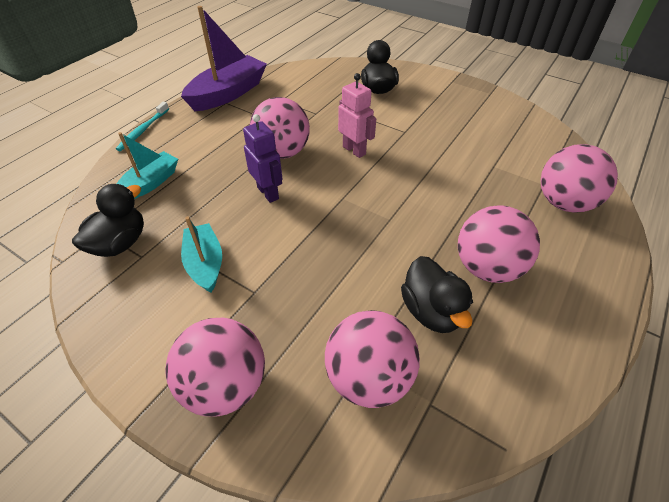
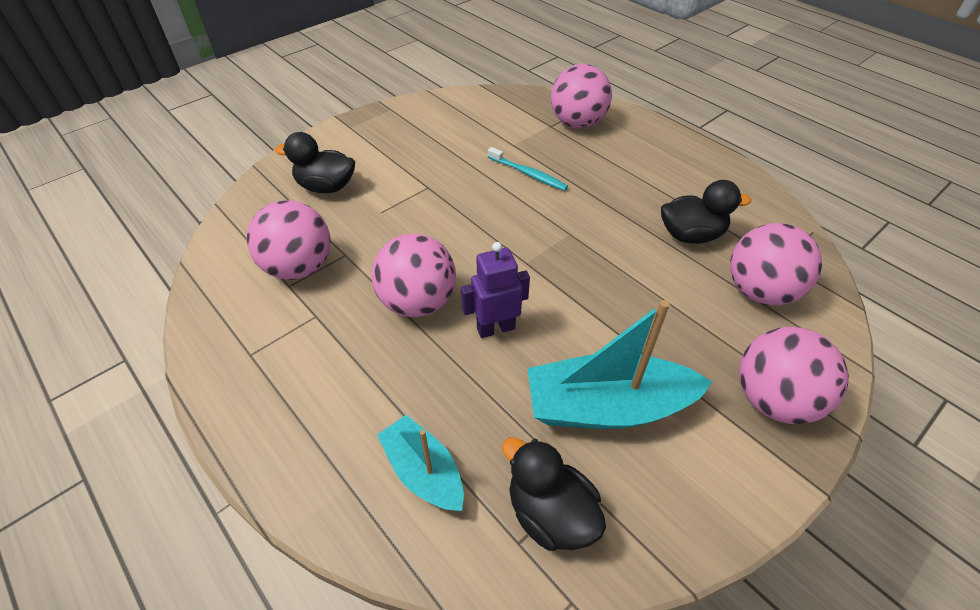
camera: 75 degrees left, 0 degrees up
turquoise toothbrush [116,102,169,151] -> turquoise toothbrush moved to [488,147,568,191]
purple boat [181,6,267,111] -> none
turquoise boat [181,216,222,293] -> turquoise boat [528,300,712,429], size x1.66
pink robot [338,73,376,158] -> none
pink ball [458,205,540,283] -> pink ball moved to [247,200,331,280]

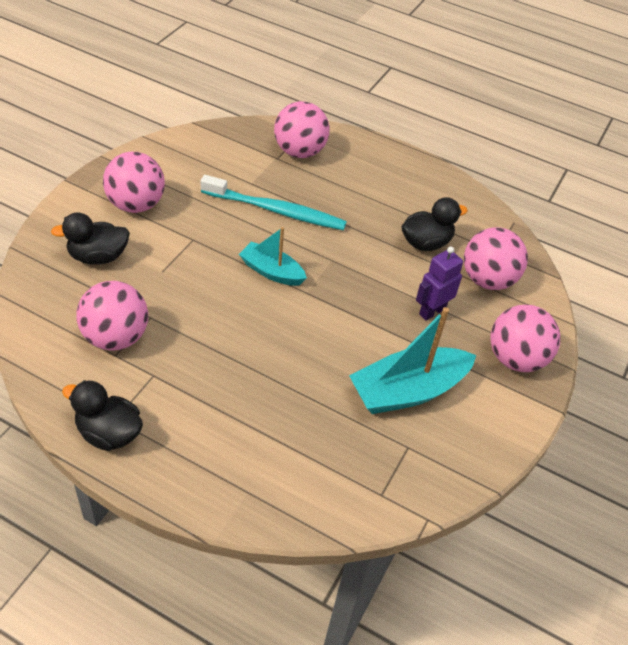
camera: 25 degrees left, 0 degrees up
pink ball [372,234,456,317] -> pink ball moved to [103,152,165,213]
turquoise boat [377,415,464,511] -> turquoise boat moved to [239,227,307,286]
purple robot [461,242,530,338] -> purple robot moved to [416,246,463,321]
turquoise toothbrush [488,147,568,191] -> turquoise toothbrush [201,175,347,230], size x1.79
black duck [502,437,606,551] -> black duck moved to [62,380,143,451]

